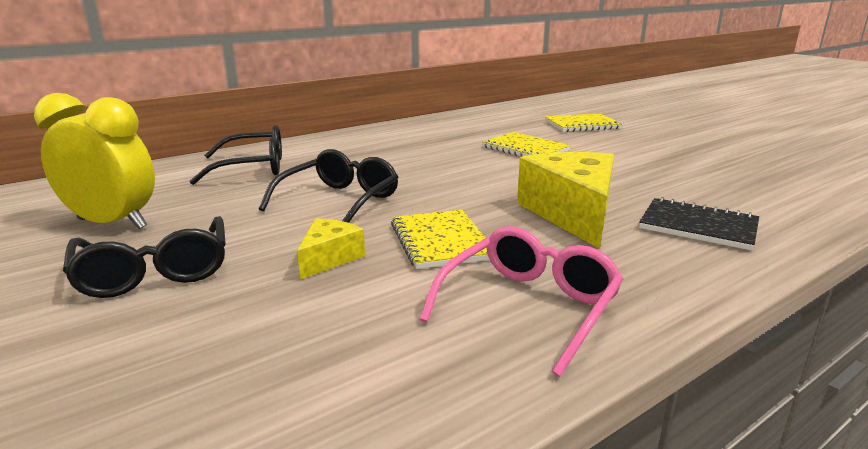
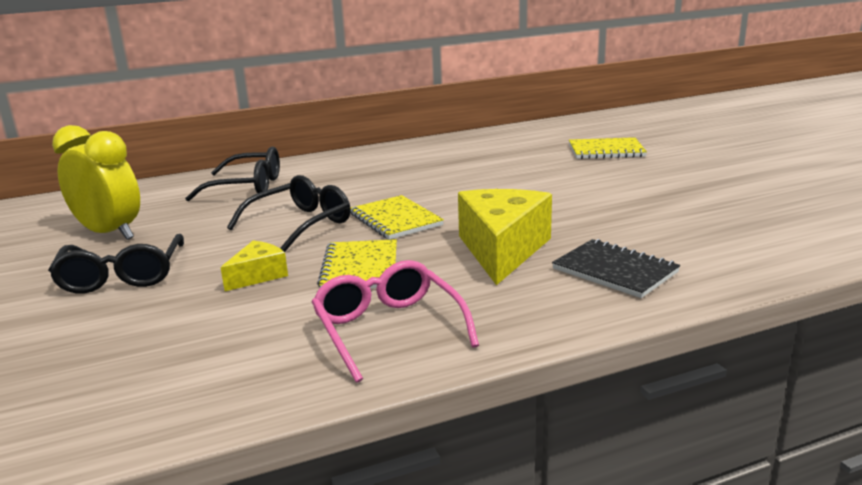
camera: 15 degrees right, 0 degrees up
pink glasses [420,226,623,377] -> pink glasses turned 75 degrees counterclockwise [312,260,479,383]
yellow notebook [482,132,571,157] -> yellow notebook moved to [350,195,444,240]

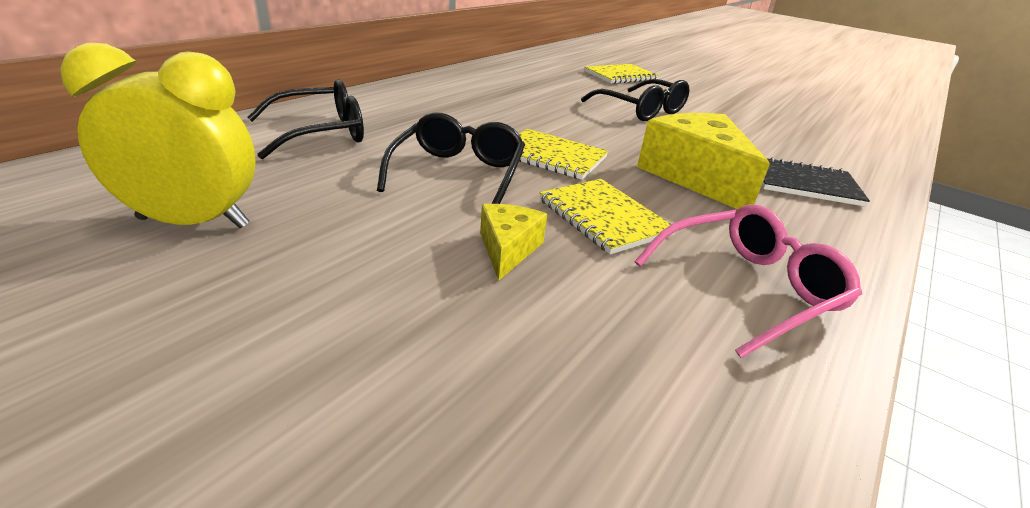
camera: 35 degrees left, 10 degrees up
black glasses [48,234,184,294] -> black glasses moved to [581,79,689,121]
pink glasses [312,260,479,383] -> pink glasses turned 120 degrees clockwise [635,204,862,358]

